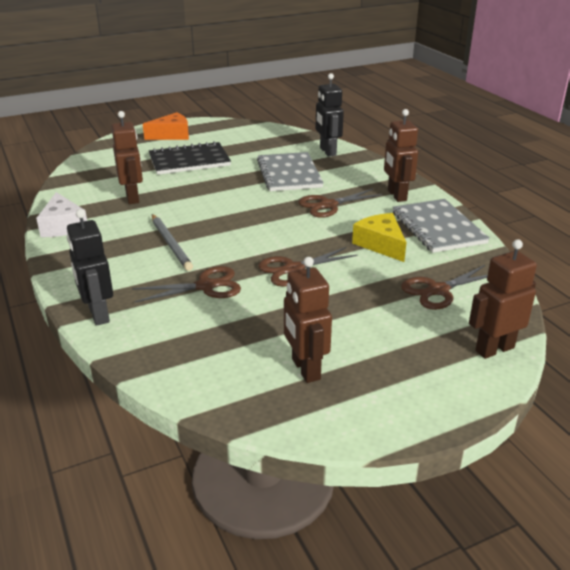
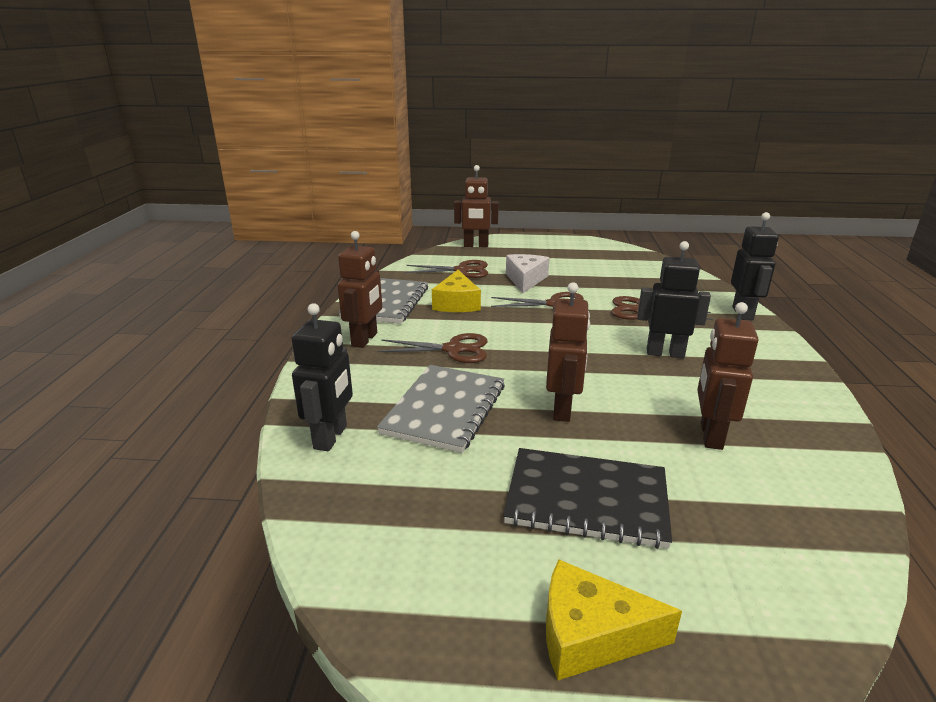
camera: 150 degrees left, 5 degrees down
white cheese [36,192,87,237] -> white cheese moved to [506,254,550,293]
orange cheese [143,112,189,140] -> yellow cheese [546,560,682,680]
grey pencil [152,214,193,271] -> black robot [637,241,711,358]
brown robot [284,257,332,383] -> brown robot moved to [546,282,590,422]

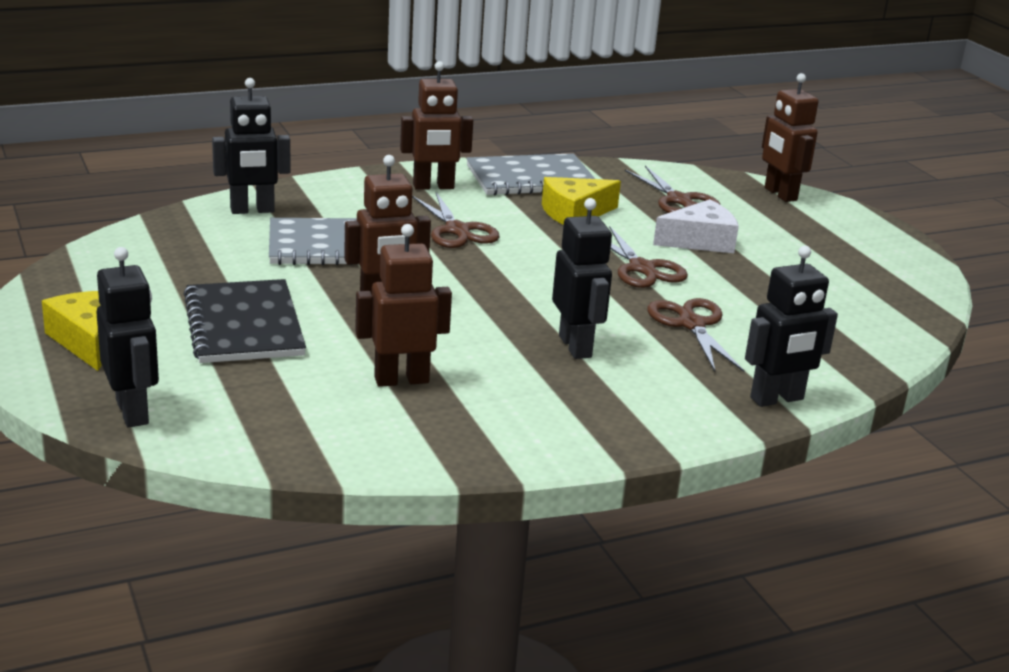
camera: 60 degrees right, 0 degrees up
none -> black robot [96,247,159,427]

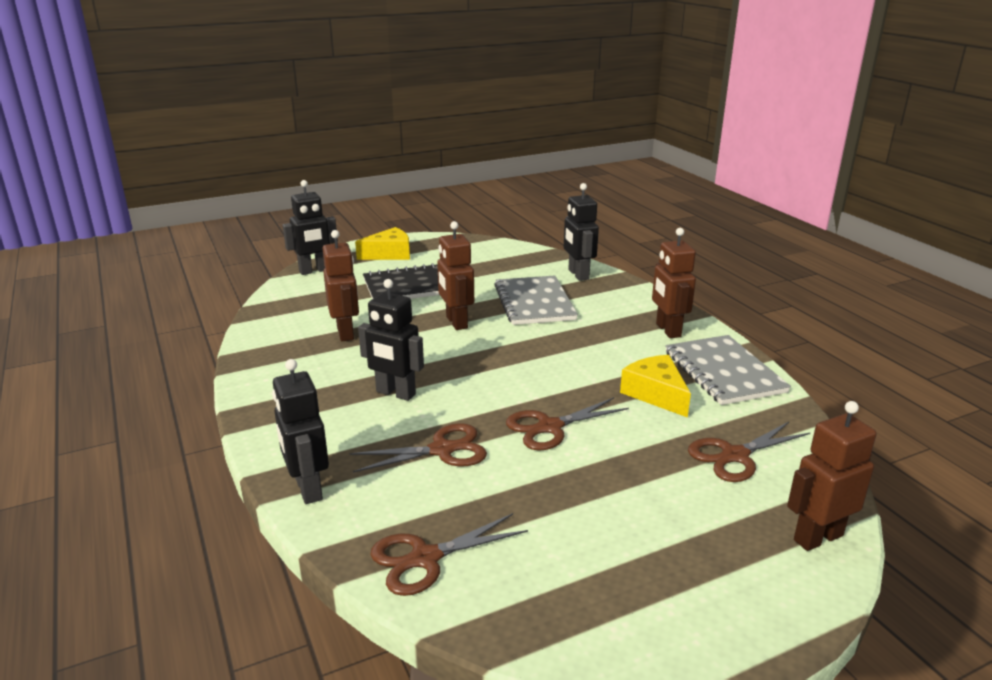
camera: 90 degrees right, 0 degrees up
brown scissors [412,192,500,248] -> brown scissors moved to [370,513,528,596]
black robot [552,198,612,359] -> black robot turned 45 degrees clockwise [358,279,424,401]
white cheese [653,199,739,253] -> none

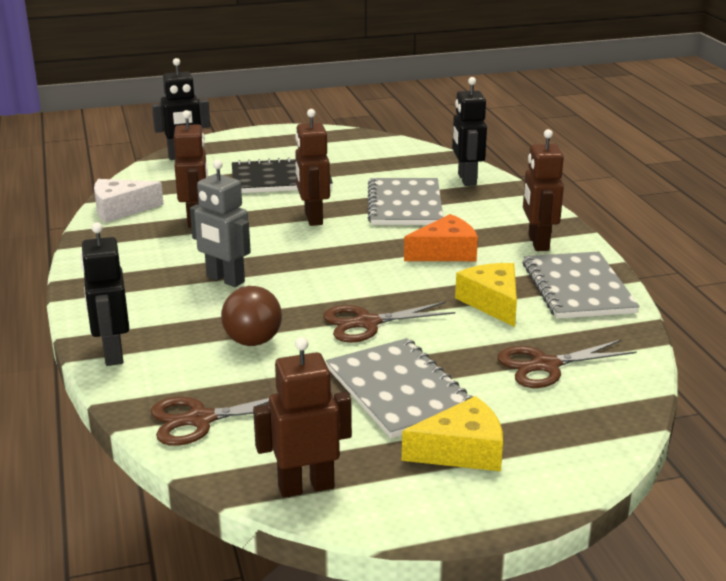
camera: 10 degrees right, 0 degrees up
brown scissors [350,423,487,473] -> brown light bulb [221,286,282,346]
yellow cheese [355,227,410,260] -> yellow cheese moved to [402,396,503,471]
black robot [358,279,424,401] -> grey robot [190,160,251,287]
brown robot [787,401,876,551] -> brown robot moved to [253,337,352,498]
none -> white cheese [94,179,164,223]
none -> grey notebook [326,338,473,438]
none -> orange cheese [404,214,478,261]

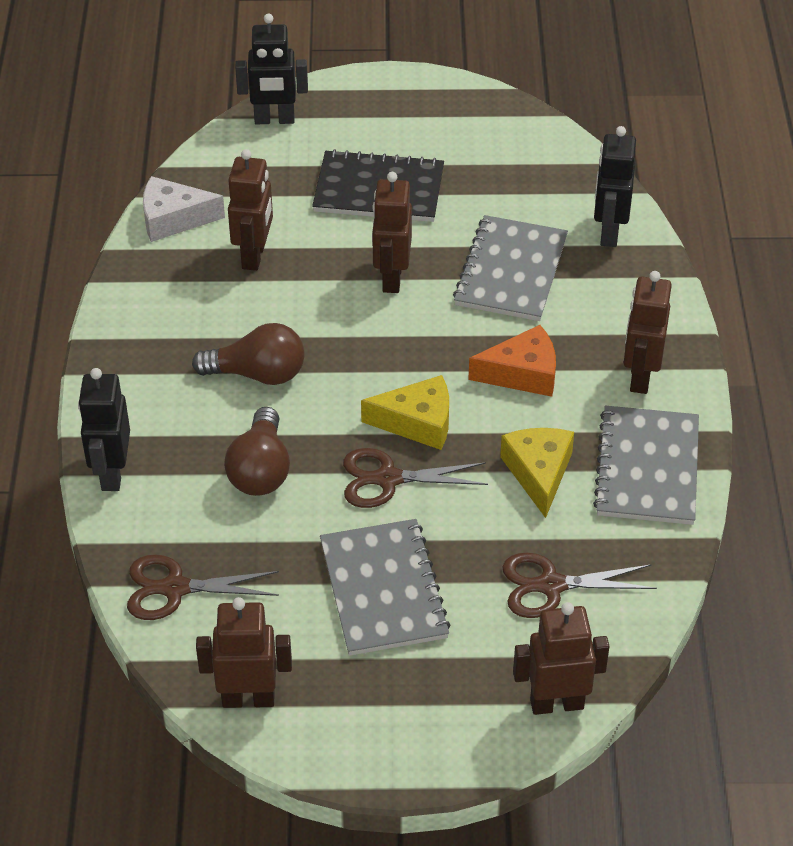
camera: 15 degrees right, 20 degrees up
grey robot [190,160,251,287] -> brown light bulb [192,323,305,385]
yellow cheese [402,396,503,471] -> yellow cheese moved to [361,375,449,450]
none -> brown robot [513,602,610,715]

